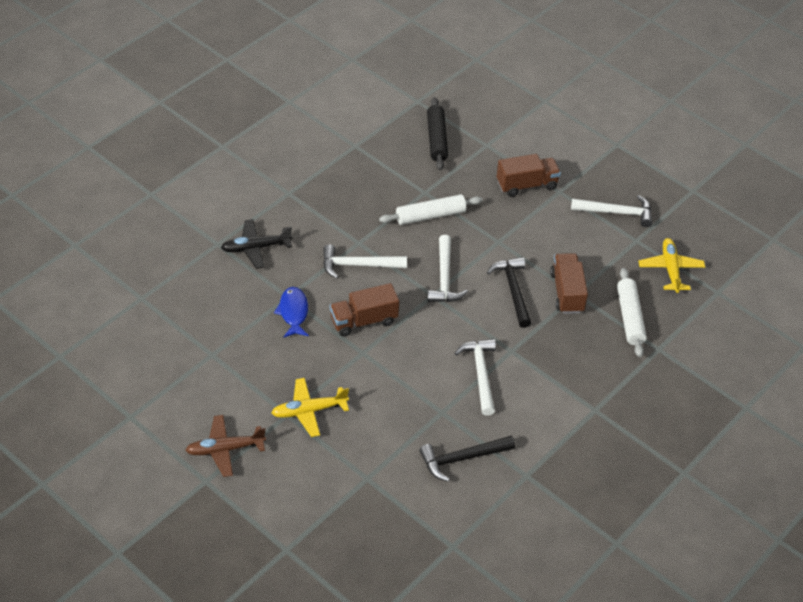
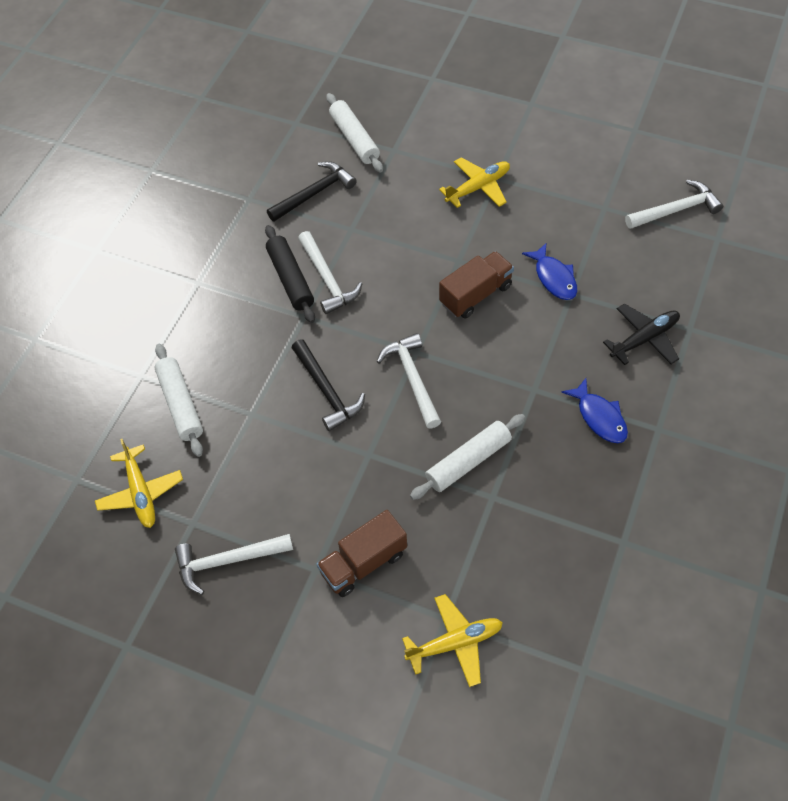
camera: 165 degrees right, 10 degrees up
brown plane [185,415,266,477] -> none
white hammer [323,245,407,279] -> white hammer moved to [625,180,723,229]
black rolling pin [427,97,448,170] -> black rolling pin moved to [265,225,315,323]
brown truck [550,253,588,314] -> none
none -> white rolling pin [326,93,383,172]
none -> yellow plane [402,594,503,687]
none -> blue fish [561,378,628,443]

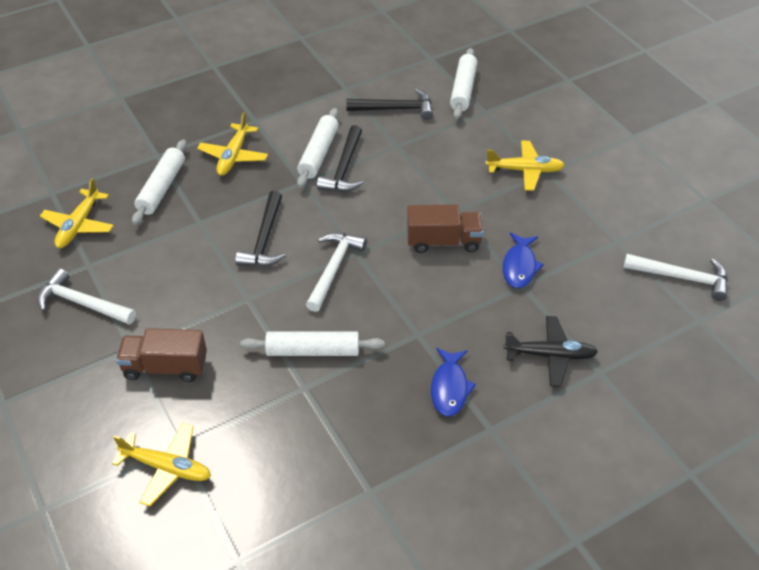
camera: 35 degrees right, 10 degrees down
black rolling pin [265,225,315,323] -> white rolling pin [297,108,339,188]
white hammer [298,231,362,314] -> black hammer [317,125,363,192]
none -> yellow plane [197,112,268,176]

